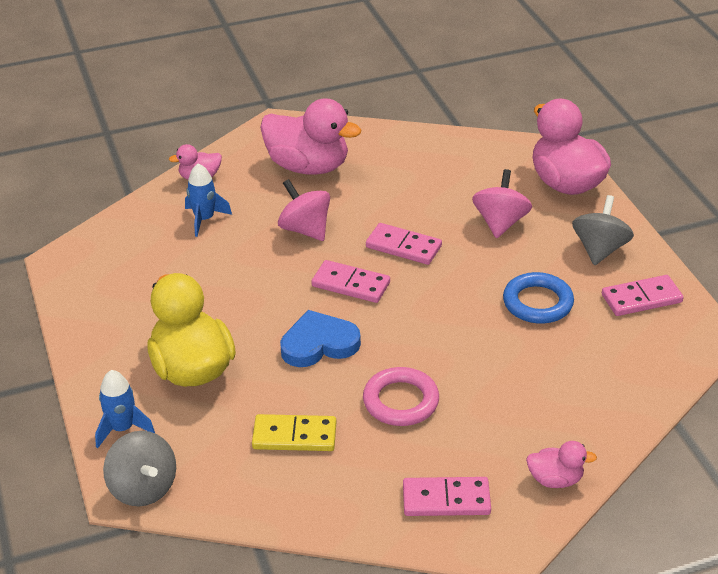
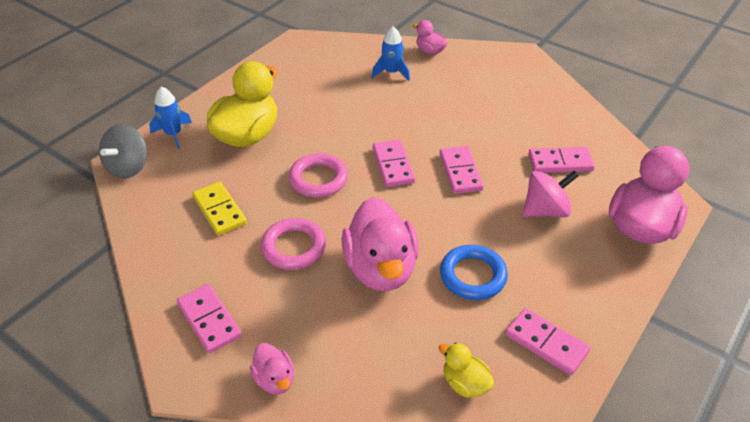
camera: 55 degrees right, 5 degrees up
pink duck [260,98,361,175] -> pink duck moved to [341,197,419,291]
pink spinning top [278,179,330,241] -> none
blue heart [280,310,361,367] -> pink ring [289,153,348,198]
grey spinning top [572,195,634,265] -> none
none -> yellow duck [439,343,494,398]
none -> pink domino [529,147,595,173]

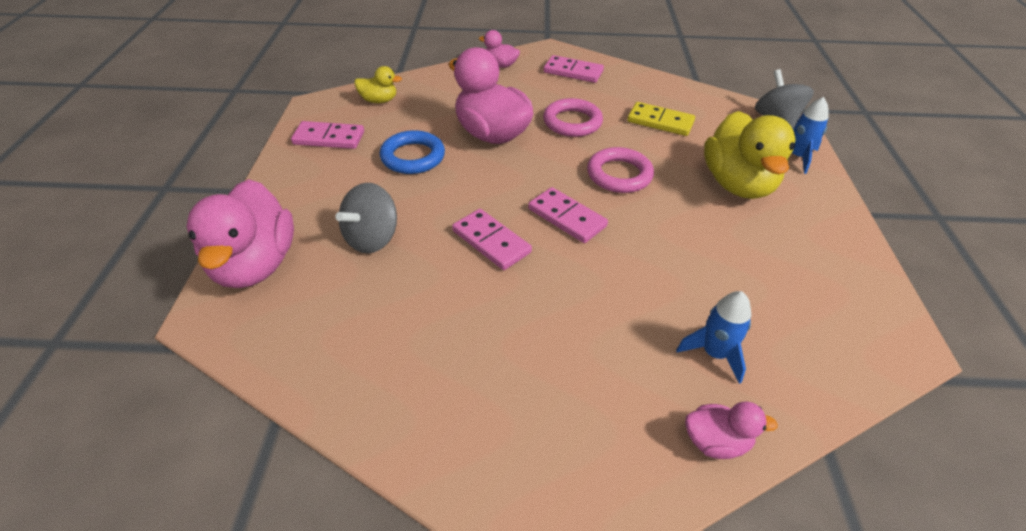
camera: 145 degrees right, 0 degrees up
pink spinning top [523,171,579,217] -> grey spinning top [336,183,397,253]
pink domino [529,147,595,173] -> none

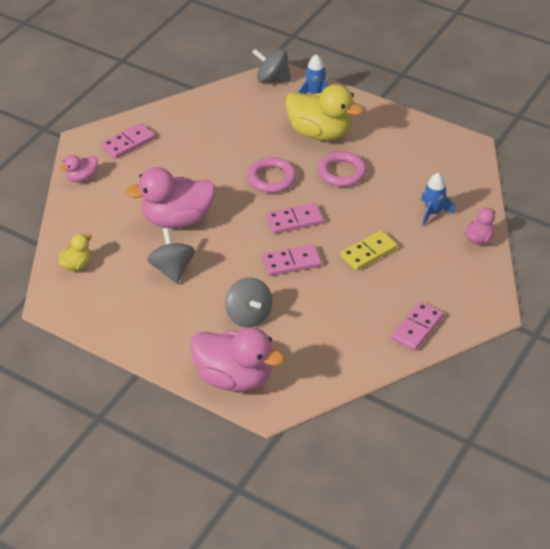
camera: 60 degrees left, 0 degrees up
pink domino [291,121,364,149] -> pink domino moved to [391,301,444,351]
blue ring [380,130,445,174] -> grey spinning top [147,228,195,284]
pink ring [543,98,603,137] -> pink ring moved to [318,151,367,187]
yellow domino [627,102,695,136] -> yellow domino moved to [340,230,398,271]

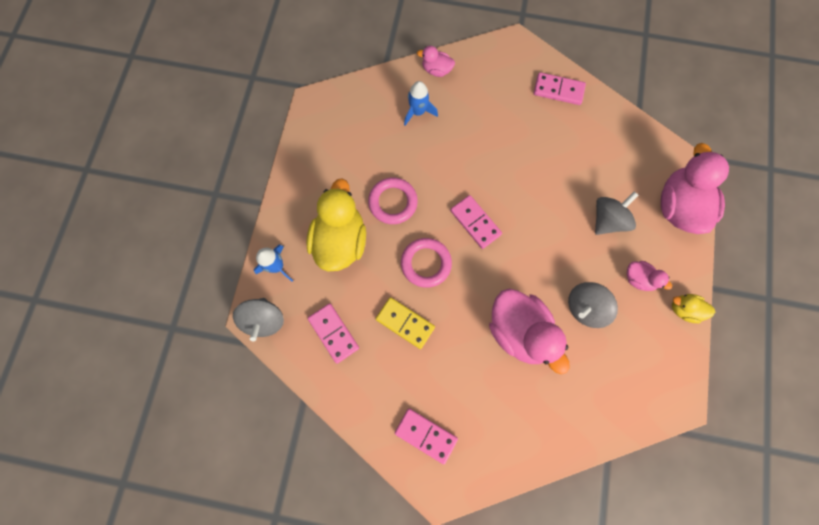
camera: 110 degrees left, 30 degrees up
pink duck [59,155,98,182] -> pink duck moved to [627,261,672,291]
yellow duck [59,234,92,271] -> yellow duck moved to [672,294,715,323]
pink domino [263,244,322,276] -> pink domino moved to [308,303,359,364]
yellow domino [340,230,398,271] -> yellow domino moved to [376,297,435,349]

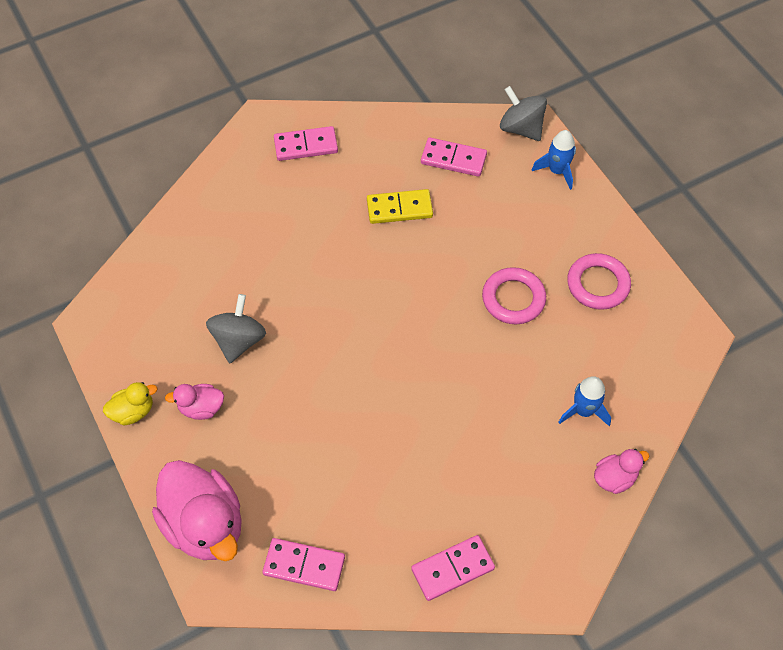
camera: 140 degrees right, 15 degrees down
yellow duck [306,178,366,272] -> none
pink ring [401,238,452,288] -> pink ring moved to [567,253,631,310]
pink domino [450,195,502,249] -> pink domino moved to [263,538,345,591]
pink duck [489,289,569,374] -> none
grey spinning top [595,192,638,235] -> none

